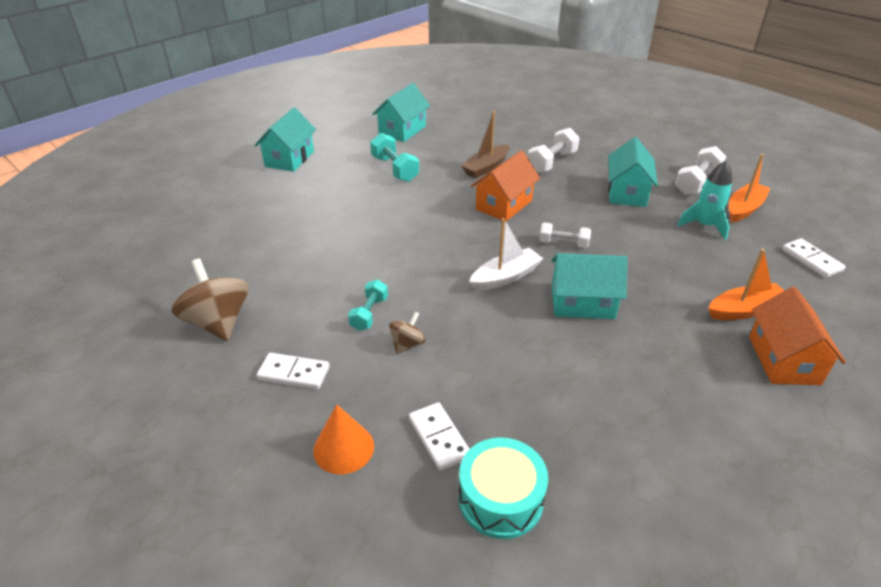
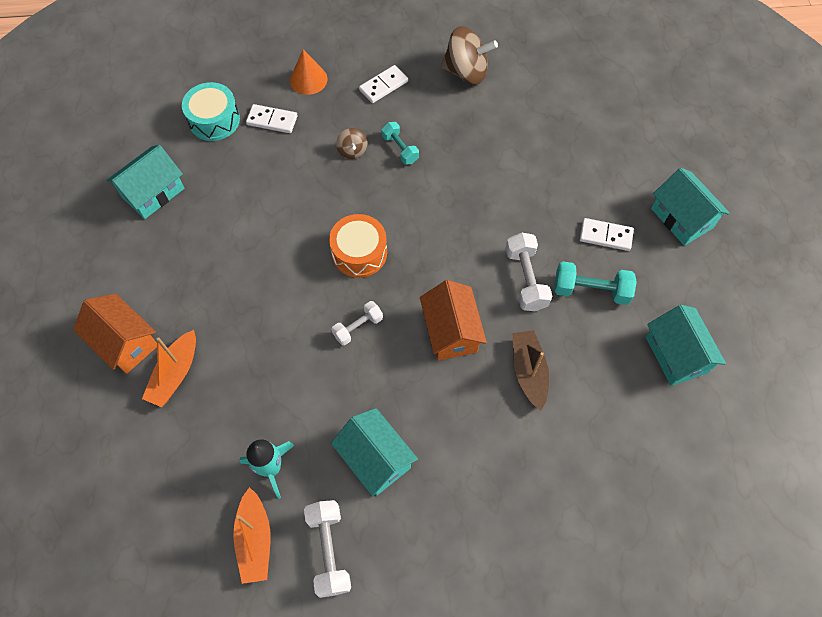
camera: 130 degrees right, 25 degrees up
white boat [469,218,544,291] -> orange drum [329,214,387,278]
white dumbbell [528,128,580,173] -> white dumbbell moved to [505,233,553,311]
turquoise house [551,253,628,319] -> turquoise house moved to [106,145,184,219]
white domino [782,238,846,278] -> white domino moved to [580,218,634,251]

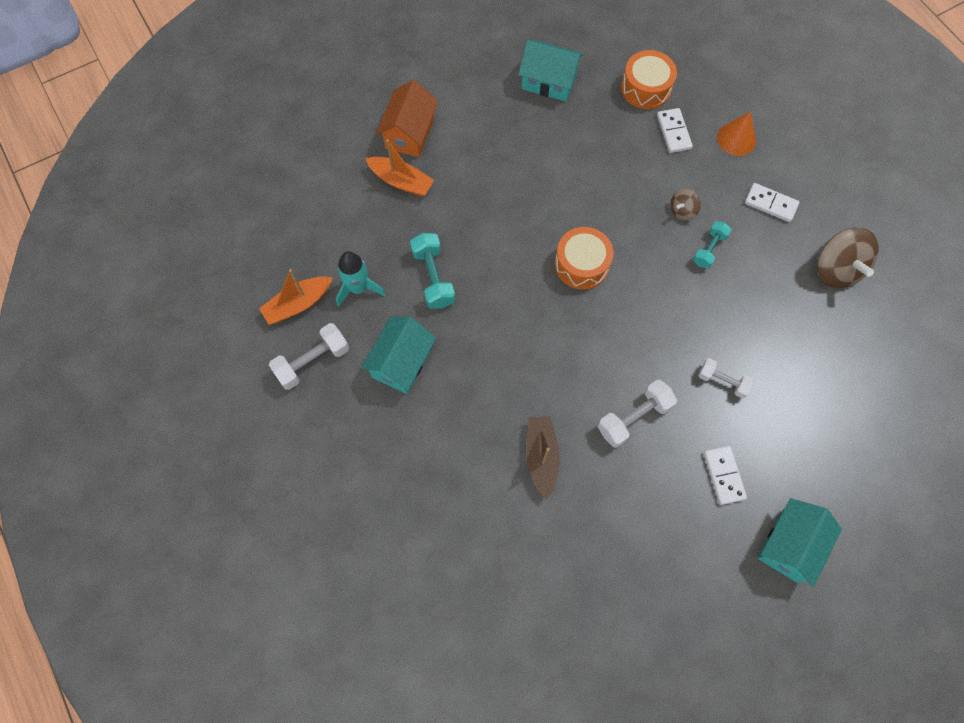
camera: 65 degrees right, 5 degrees up
orange boat [142,330,196,407] -> orange boat turned 150 degrees counterclockwise [365,139,434,197]
turquoise drum [182,82,240,141] -> orange drum [621,50,677,109]
white dumbbell [331,301,383,346] -> white dumbbell moved to [698,358,754,398]
orange house [420,280,487,361] -> none
brown boat [512,330,549,411] -> brown boat turned 60 degrees counterclockwise [526,416,560,500]
turquoise dumbbell [554,262,637,305] -> turquoise dumbbell moved to [410,233,455,309]
turquoise house [646,305,726,386] -> none

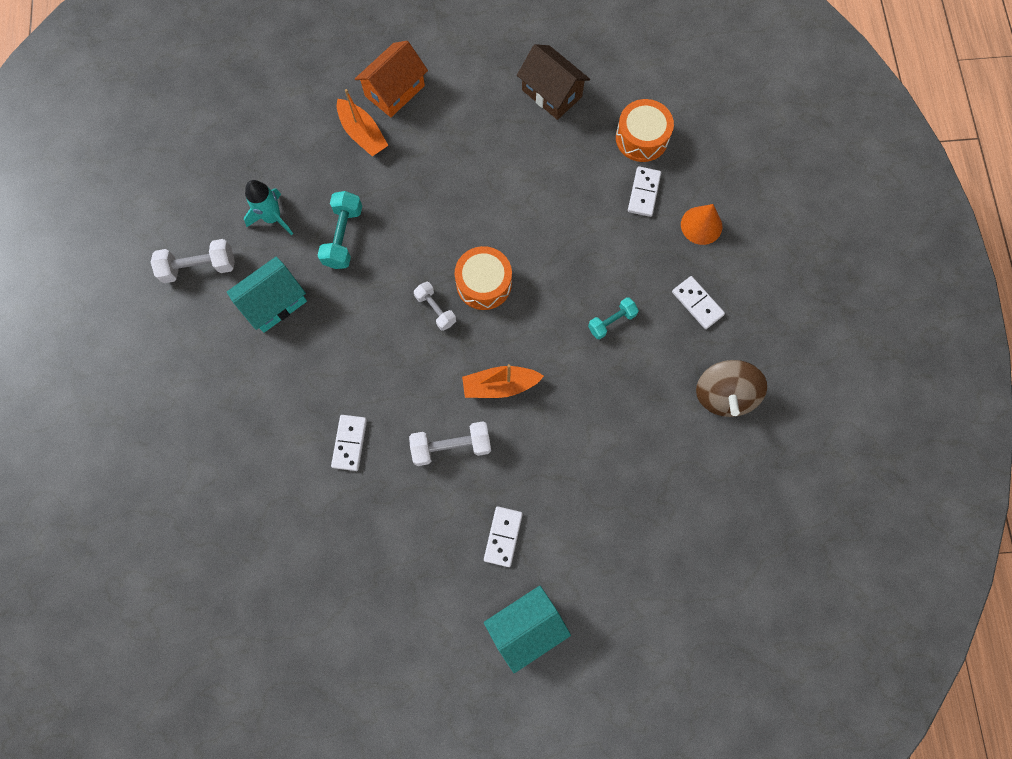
camera: 25 degrees right, 5 degrees up
orange boat [259,269,333,325] -> orange boat moved to [462,364,544,398]
turquoise house [519,40,583,102] -> brown house [517,44,590,120]
brown boat [526,416,560,500] -> white domino [331,415,367,471]
brown spinning top [670,188,701,221] -> none
white dumbbell [698,358,754,398] -> white dumbbell moved to [414,282,456,331]

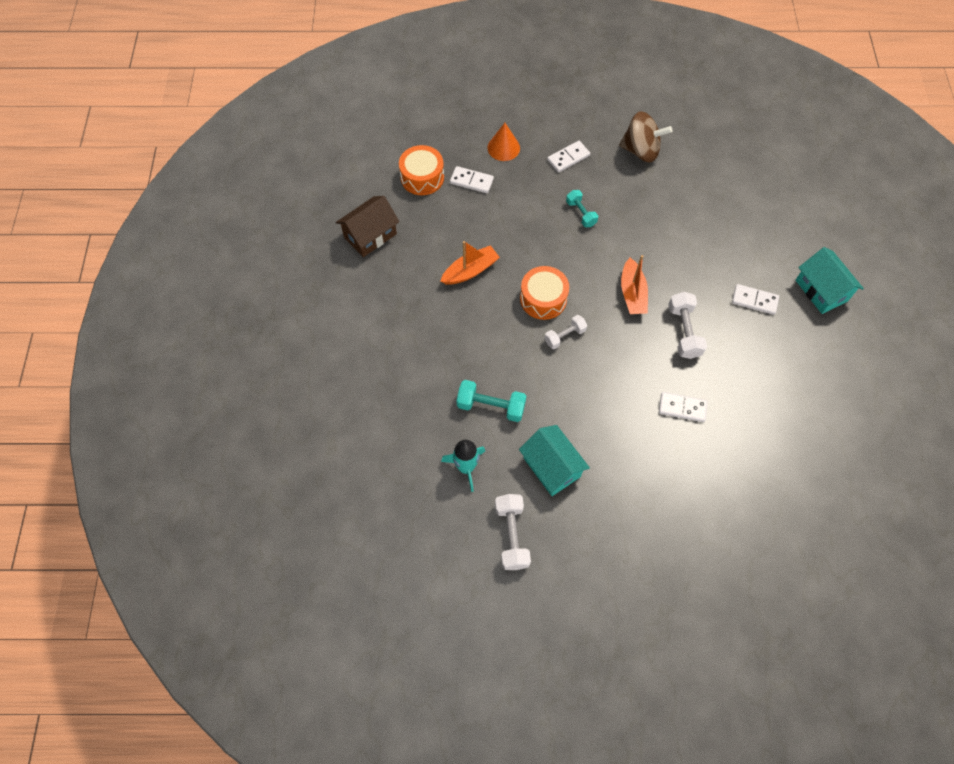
camera: 85 degrees left, 10 degrees down
orange boat [337,89,389,156] -> orange boat moved to [440,241,500,285]
orange house [355,41,428,117] -> none

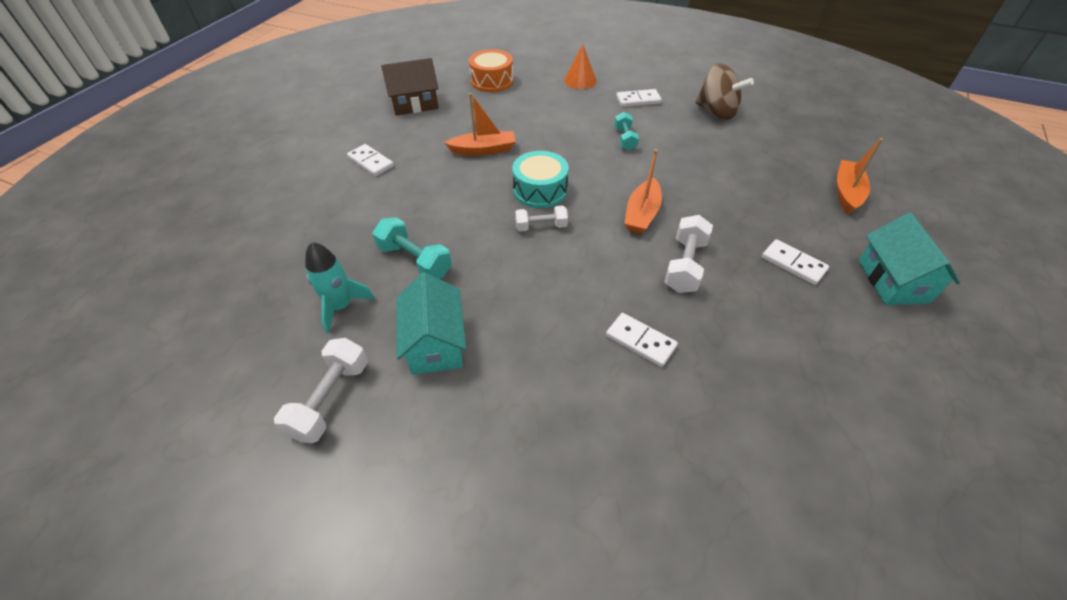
camera: 25 degrees right, 15 degrees down
white domino [450,166,494,193] -> white domino moved to [347,144,394,176]
orange drum [520,266,569,320] -> turquoise drum [512,151,569,208]
none -> orange boat [837,138,883,214]

